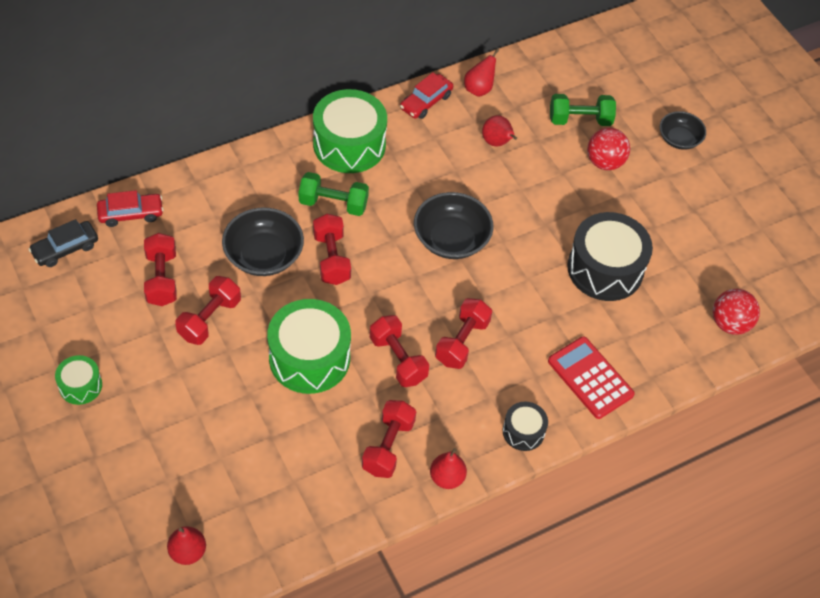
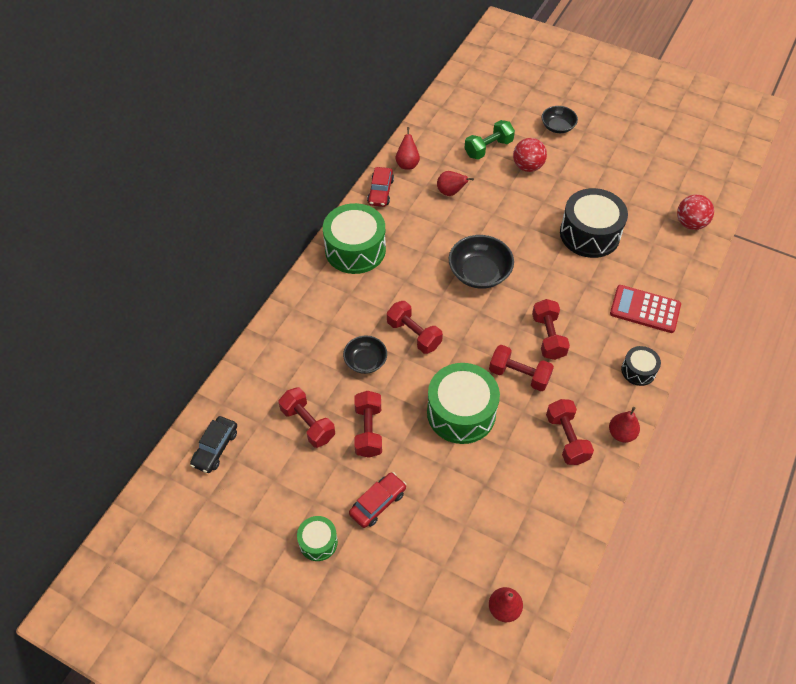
camera: 30 degrees left, 0 degrees up
red car [97,190,164,227] -> red car moved to [349,472,406,528]
black bowl [222,208,304,276] -> black bowl [343,336,387,374], size x0.63
green dumbbell [298,172,369,216] -> none

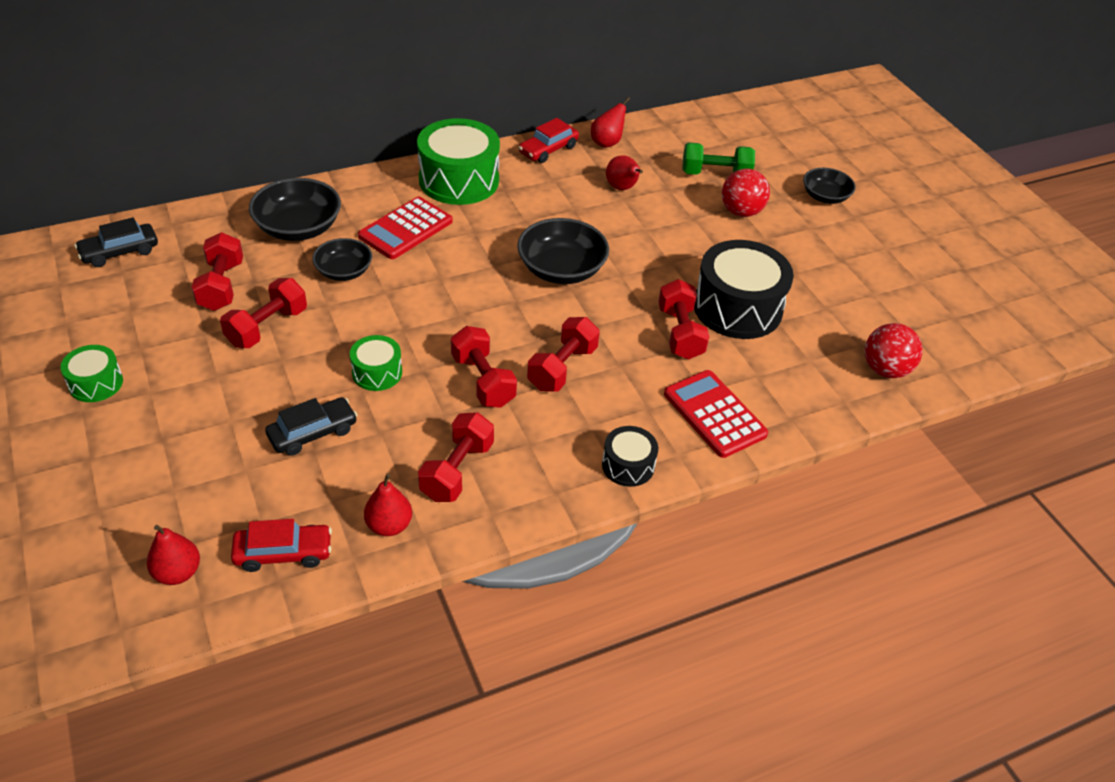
camera: 35 degrees right, 10 degrees down
red car [349,472,406,528] -> red car moved to [231,519,332,572]
red dumbbell [387,301,443,354] -> red dumbbell moved to [658,279,710,360]
green drum [427,363,500,444] -> green drum [350,335,402,391], size x0.51
red pear [609,407,640,443] -> red pear moved to [364,474,412,536]
none -> black bowl [249,178,341,241]
none -> black car [265,397,357,456]
none -> red calculator [358,197,453,259]

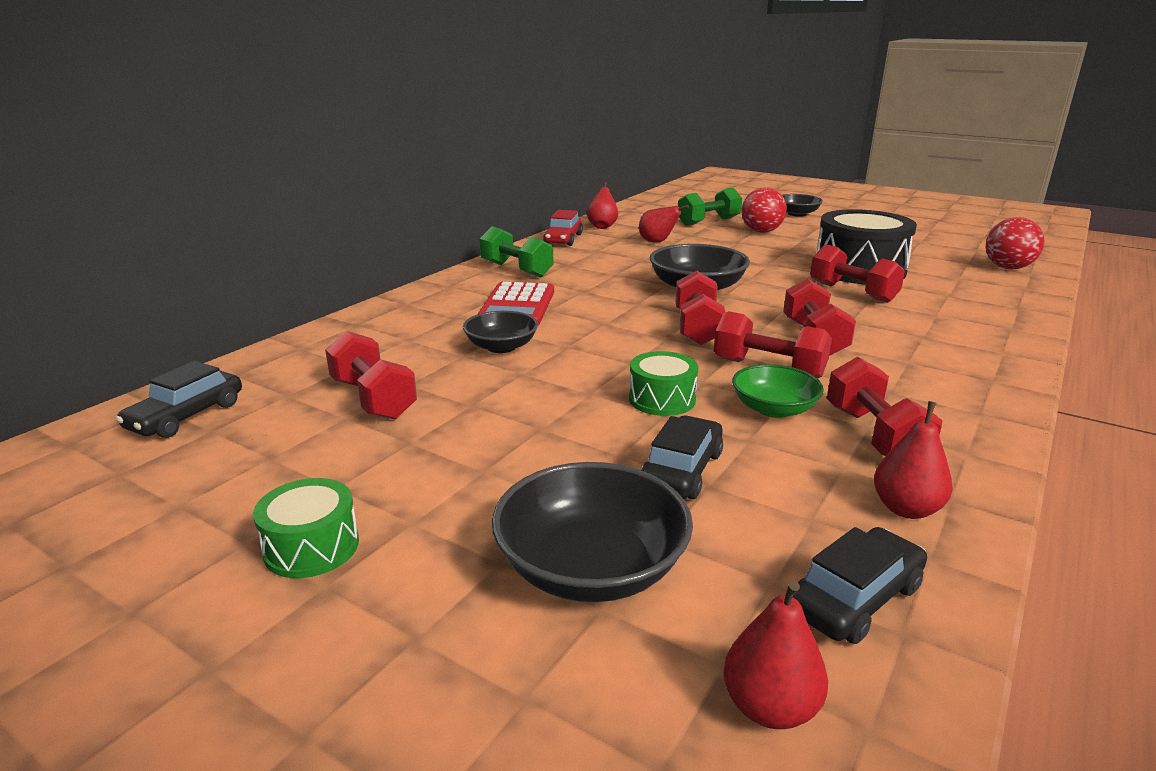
camera: 30 degrees left, 20 degrees down
red dumbbell [220,278,307,348] -> red dumbbell moved to [675,271,725,345]
red car [231,519,332,572] -> black car [793,527,927,644]
black bowl [249,178,341,241] -> black bowl moved to [492,462,693,602]
green drum [417,118,500,205] -> green dumbbell [479,226,553,278]
black drum [602,426,658,487] -> none
red calculator [664,370,768,458] -> none
none -> green bowl [732,364,824,418]

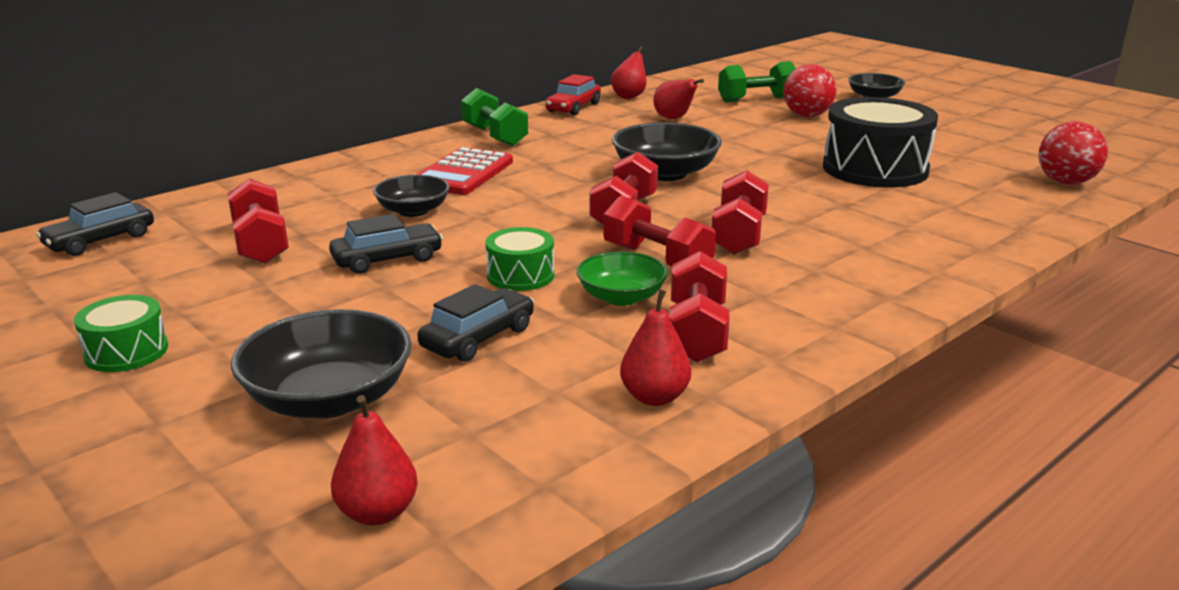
camera: 15 degrees right, 0 degrees up
black car [793,527,927,644] -> black car moved to [329,214,443,274]
red dumbbell [810,244,905,303] -> none

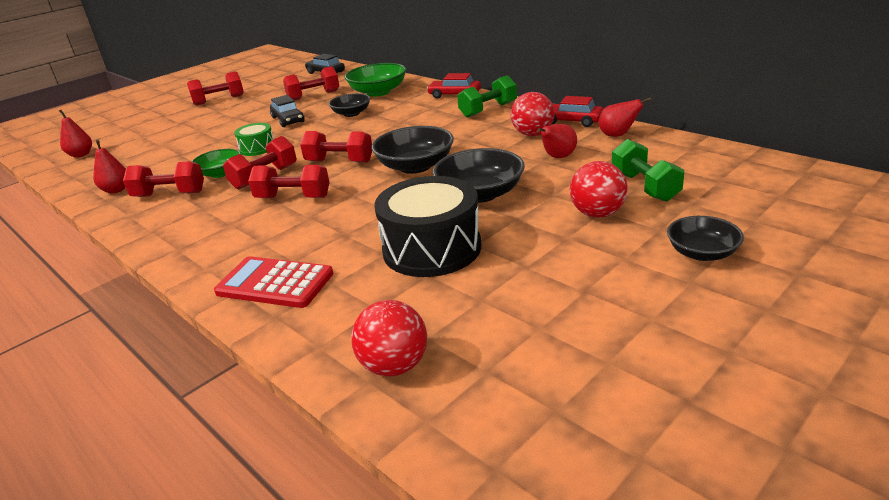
camera: 90 degrees right, 5 degrees up
green drum [74,295,168,372] -> red dumbbell [187,72,243,106]
black bowl [231,309,412,418] -> black bowl moved to [432,148,525,203]
red calculator [416,147,513,195] -> red calculator moved to [214,256,334,308]
black car [417,284,534,362] -> none
none -> green bowl [345,63,406,97]
none -> red car [427,73,481,99]
none -> red ball [511,92,554,136]

